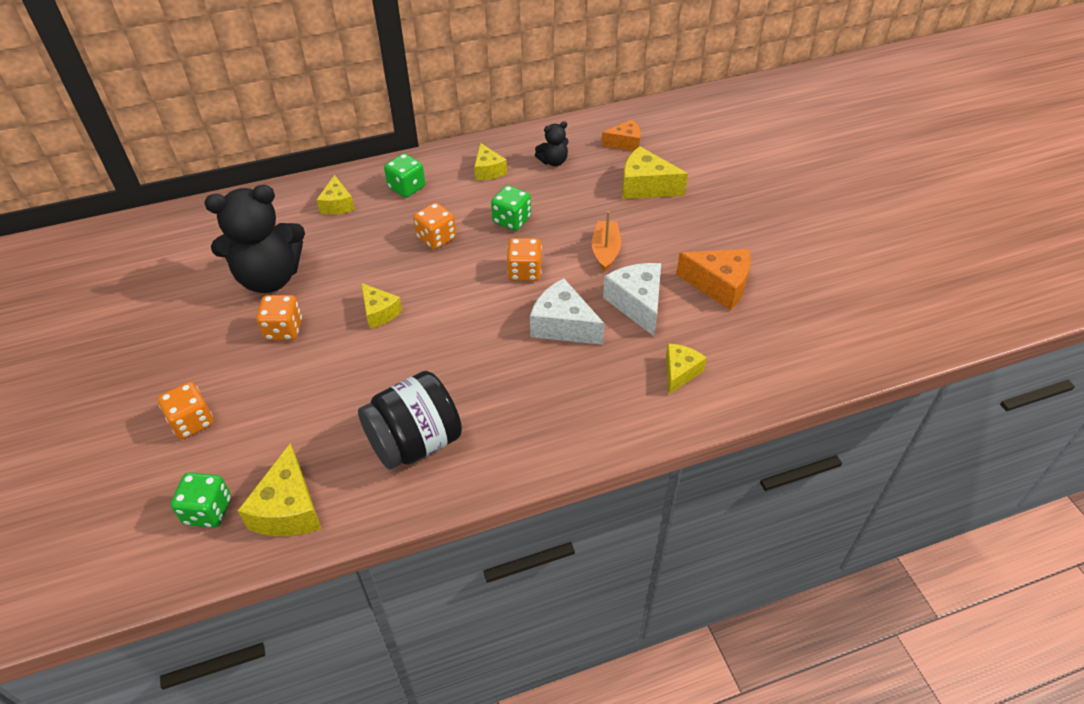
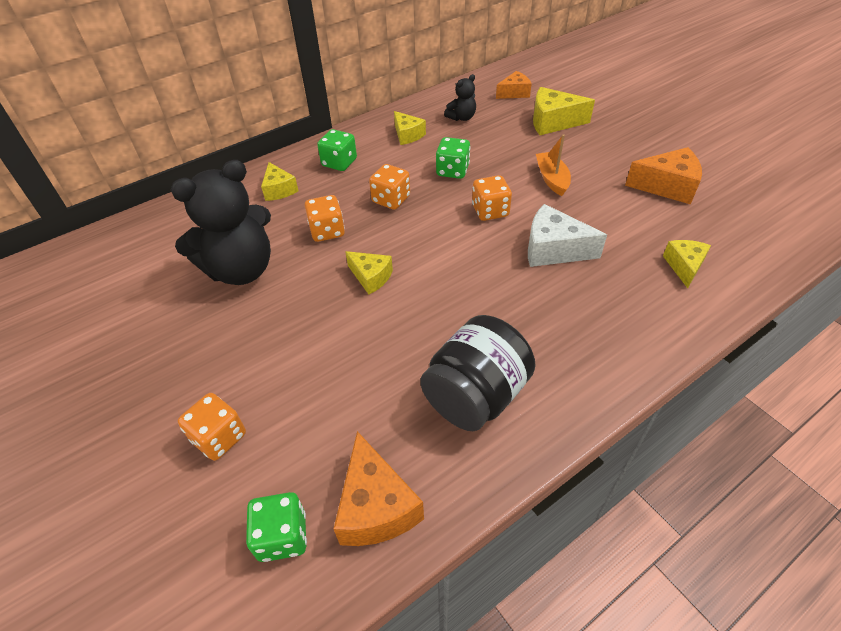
camera: 15 degrees left, 0 degrees up
yellow cheese [238,443,321,536] -> orange cheese [334,431,424,546]
orange dice [256,295,302,340] -> orange dice moved to [305,195,345,242]
white cheese [603,263,661,336] -> none

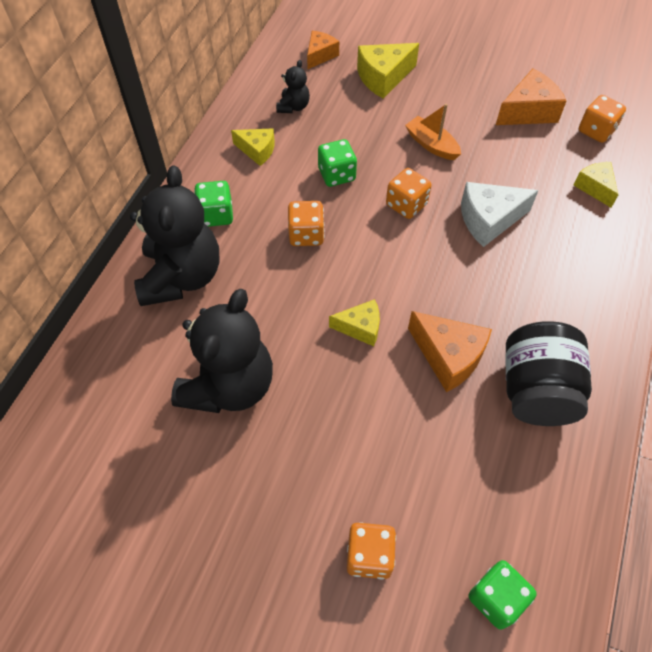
camera: 35 degrees left, 10 degrees up
yellow cheese [261,162,298,201] -> black teddy bear [130,166,220,306]
orange dice [305,195,345,242] -> orange dice moved to [579,95,626,143]
orange cheese [334,431,424,546] -> orange cheese moved to [408,311,492,392]

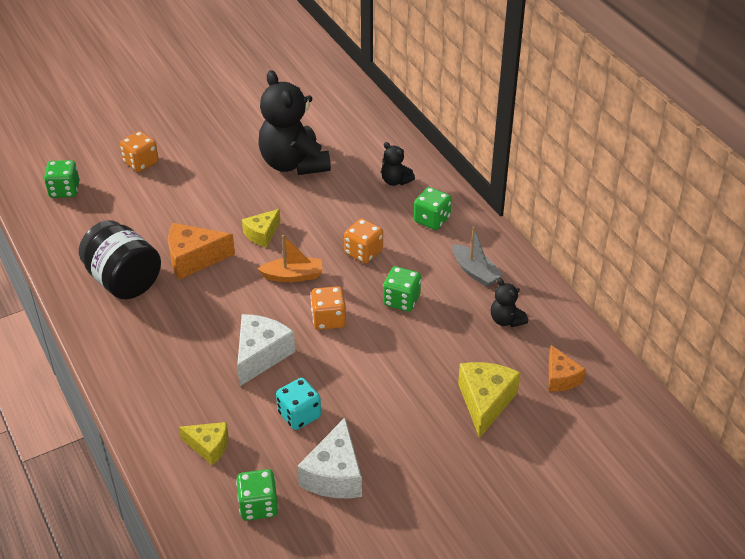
camera: 130 degrees right, 15 degrees down
black teddy bear [130,166,220,306] -> black teddy bear [381,142,415,186], size x0.45
yellow cheese [231,128,275,166] -> grey boat [453,226,503,287]
orange boat [405,104,461,160] -> orange boat moved to [258,235,322,282]
orange cheese [496,68,566,125] -> white cheese [297,418,362,498]
orange dice [579,95,626,143] -> green dice [236,469,278,521]
none -> turquoise dice [276,378,321,430]

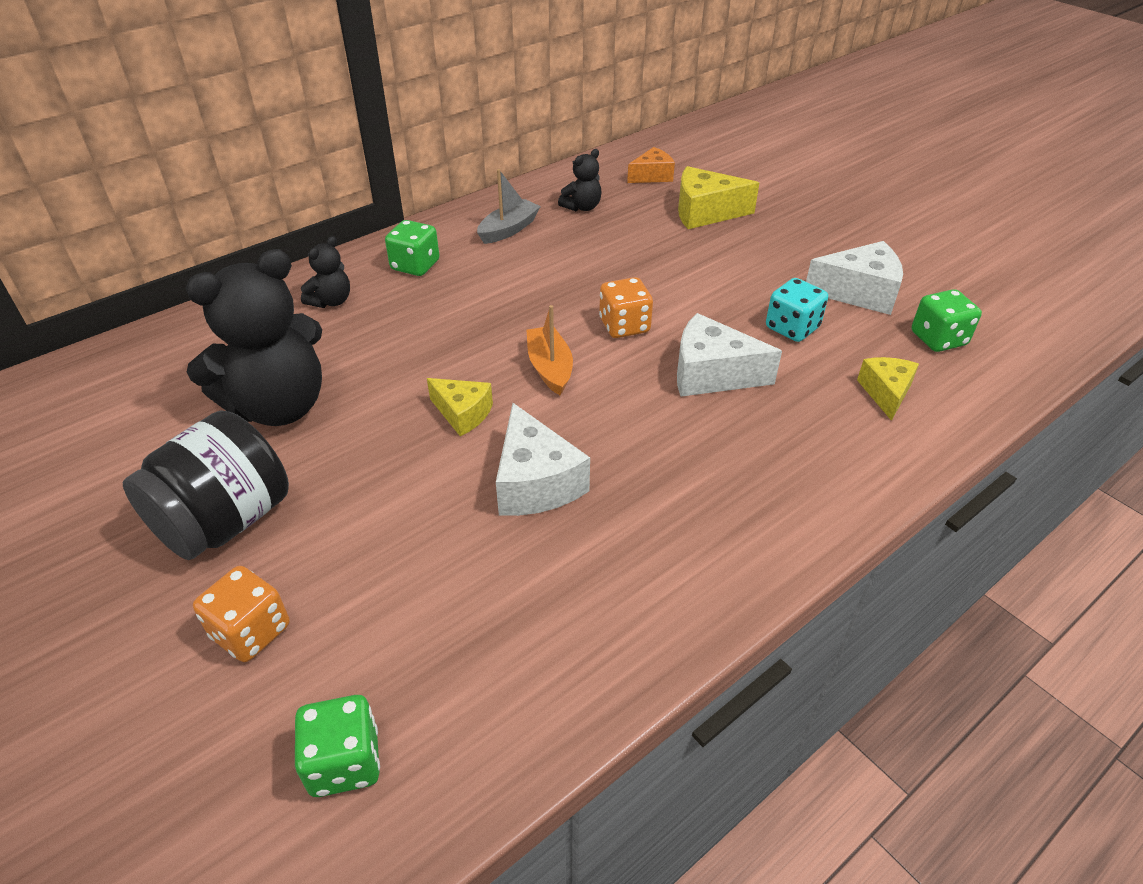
camera: 100 degrees left, 0 degrees up
black jar [79,220,161,300] -> black jar moved to [123,411,289,560]
orange cheese [168,223,235,280] -> white cheese [496,403,590,516]
orange dice [344,219,383,263] -> none
green dice [383,266,421,312] -> none

